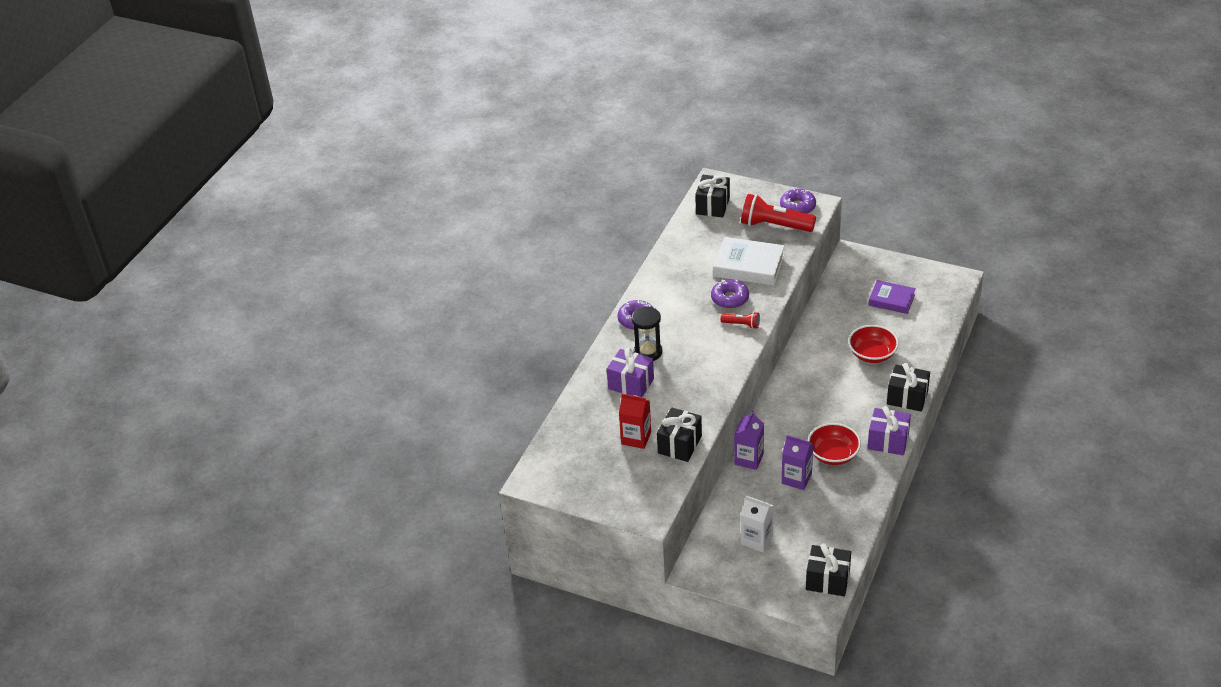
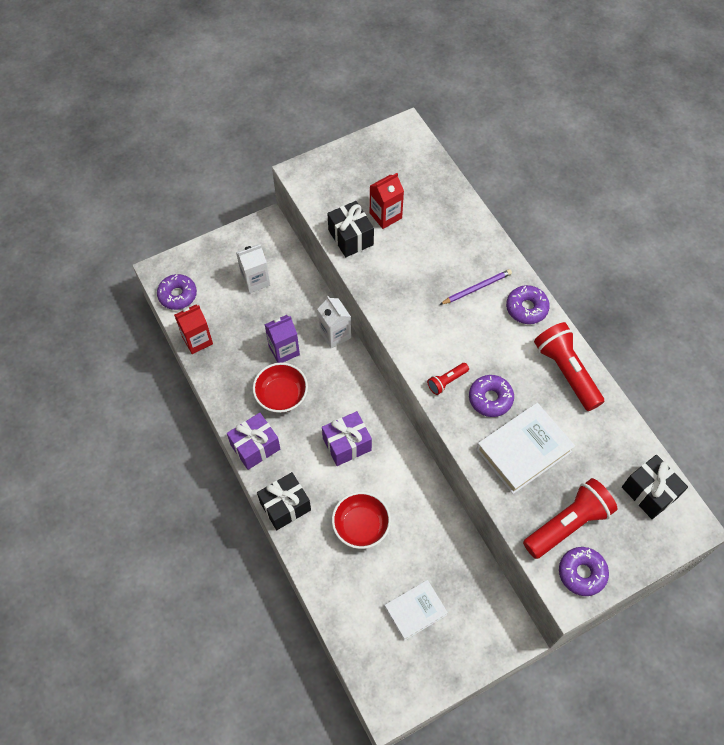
camera: 125 degrees right, 20 degrees up
purple gift [607,348,654,397] -> purple gift moved to [322,411,372,466]
black hourglass [632,306,662,361] -> purple pencil [439,269,512,305]
purple carton [734,411,764,470] -> white carton [318,296,351,349]
black gift [806,543,851,596] -> purple donut [157,274,197,310]
purple book [869,280,916,314] -> white book [384,580,448,641]
none -> red carton [174,304,213,354]
none -> red flashlight [534,322,604,411]

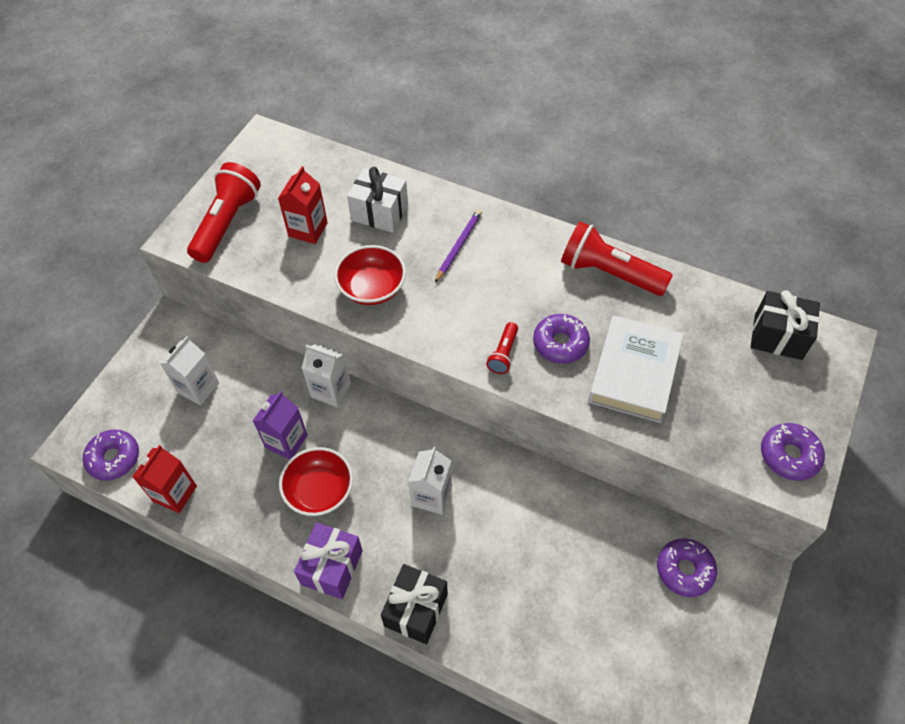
camera: 35 degrees left, 5 degrees down
purple gift [322,411,372,466] -> white carton [408,447,452,515]
black gift [327,201,374,257] -> none
red bowl [332,492,391,549] -> red bowl moved to [334,245,406,305]
white book [384,580,448,641] -> none
purple donut [506,285,550,324] -> purple donut moved to [657,538,717,597]
red flashlight [523,478,617,559] -> red flashlight moved to [187,162,261,263]
none -> white gift [347,167,408,233]

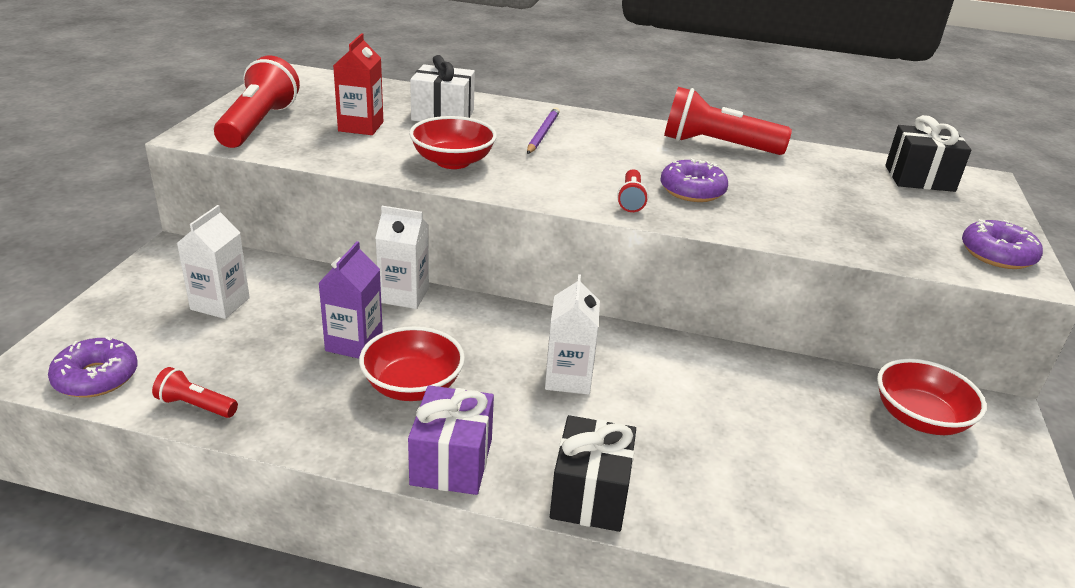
camera: 15 degrees left, 25 degrees down
red carton [132,445,197,513] -> red flashlight [152,367,238,418]
white book [588,316,684,423] -> none
purple donut [657,538,717,597] -> red bowl [877,359,987,435]

